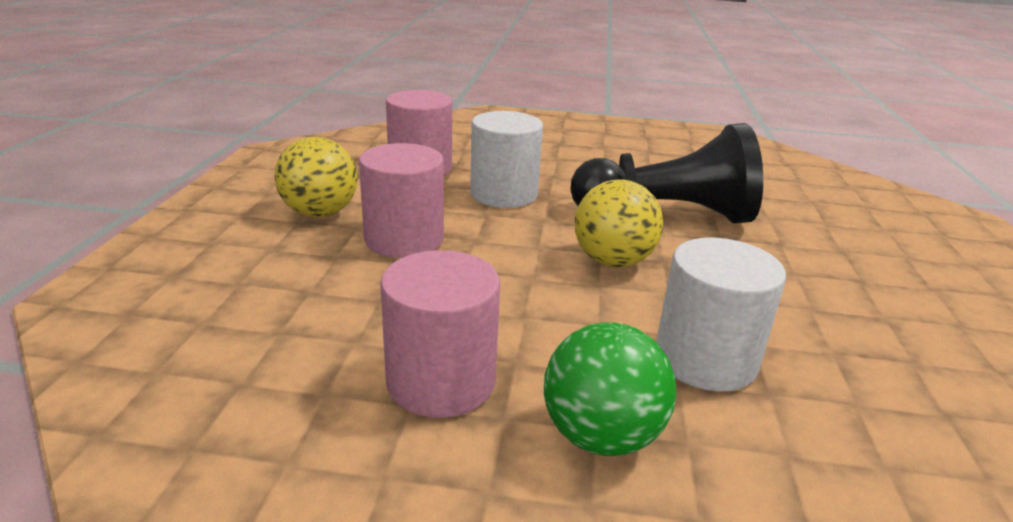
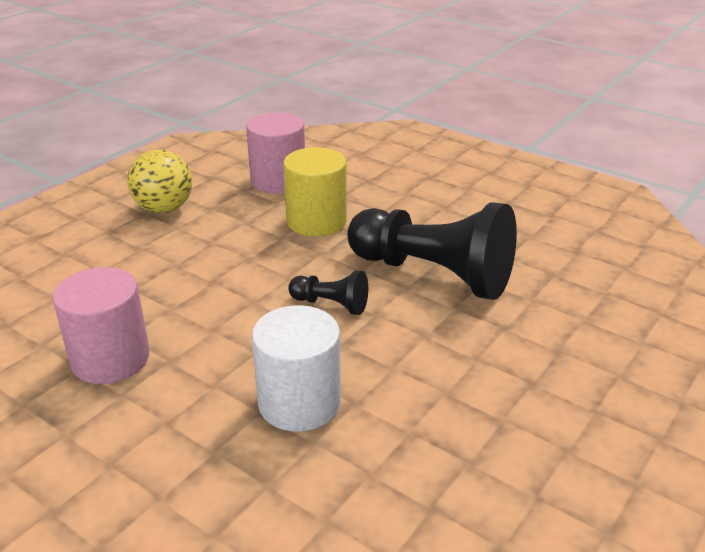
camera: 30 degrees right, 5 degrees up
pink cylinder [359,143,444,258] -> none
white cylinder [470,111,543,208] -> yellow cylinder [283,147,347,236]
green ball [544,322,676,456] -> none
yellow ball [575,179,664,268] -> black pawn [288,271,368,315]

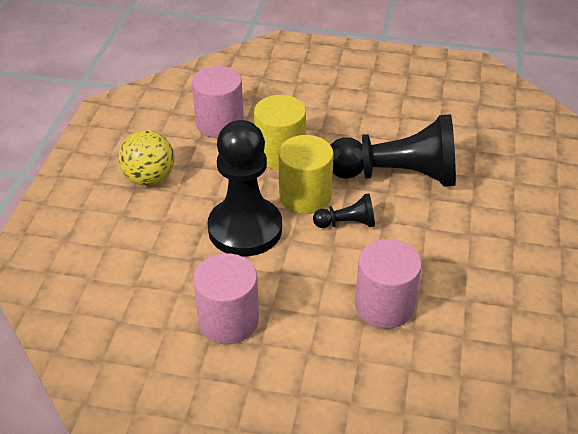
camera: 25 degrees left, 10 degrees up
white cylinder [252,305,341,432] -> pink cylinder [355,239,422,329]
none -> black pawn [208,120,282,256]
none -> yellow cylinder [279,135,334,214]

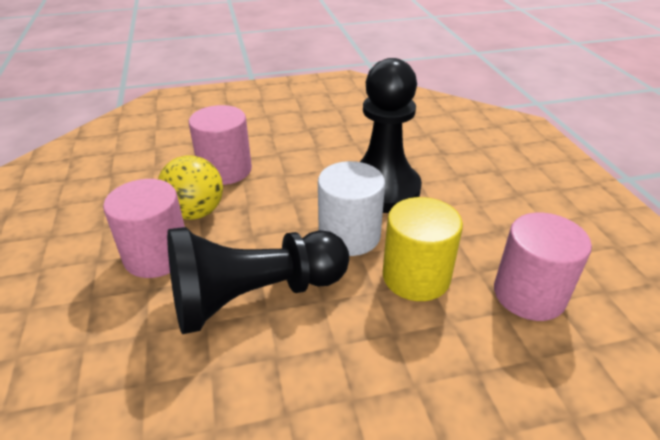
camera: 155 degrees right, 5 degrees down
yellow ball [118,130,174,186] -> yellow ball moved to [158,155,223,220]
pink cylinder [193,253,259,344] -> pink cylinder moved to [103,179,185,278]
yellow cylinder [279,135,334,214] -> white cylinder [318,161,385,256]
black pawn [313,194,375,228] -> none

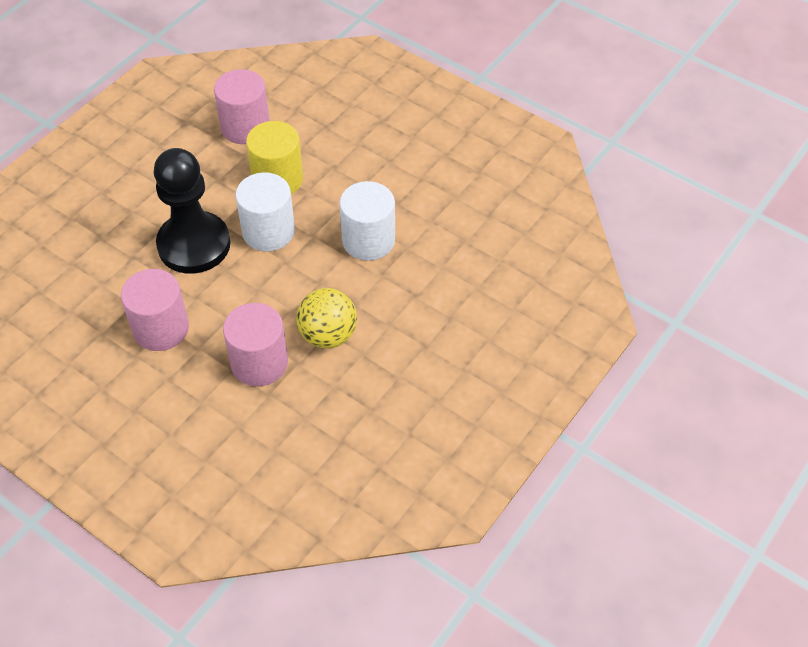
camera: 130 degrees left, 15 degrees up
pink cylinder [103,179,185,278] -> pink cylinder moved to [121,269,189,351]
black pawn [167,227,349,334] -> white cylinder [339,181,395,261]

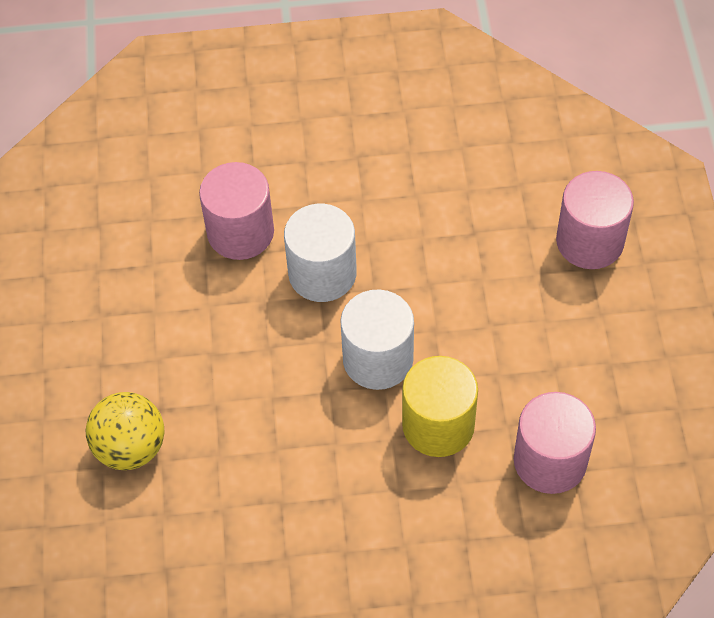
camera: 140 degrees right, 5 degrees up
pink cylinder [121,269,189,351] -> pink cylinder moved to [556,171,634,269]
black pawn [154,148,230,274] -> none
yellow ball [296,288,357,349] -> yellow ball moved to [86,392,165,470]
white cylinder [339,181,395,261] -> white cylinder moved to [284,204,357,302]

